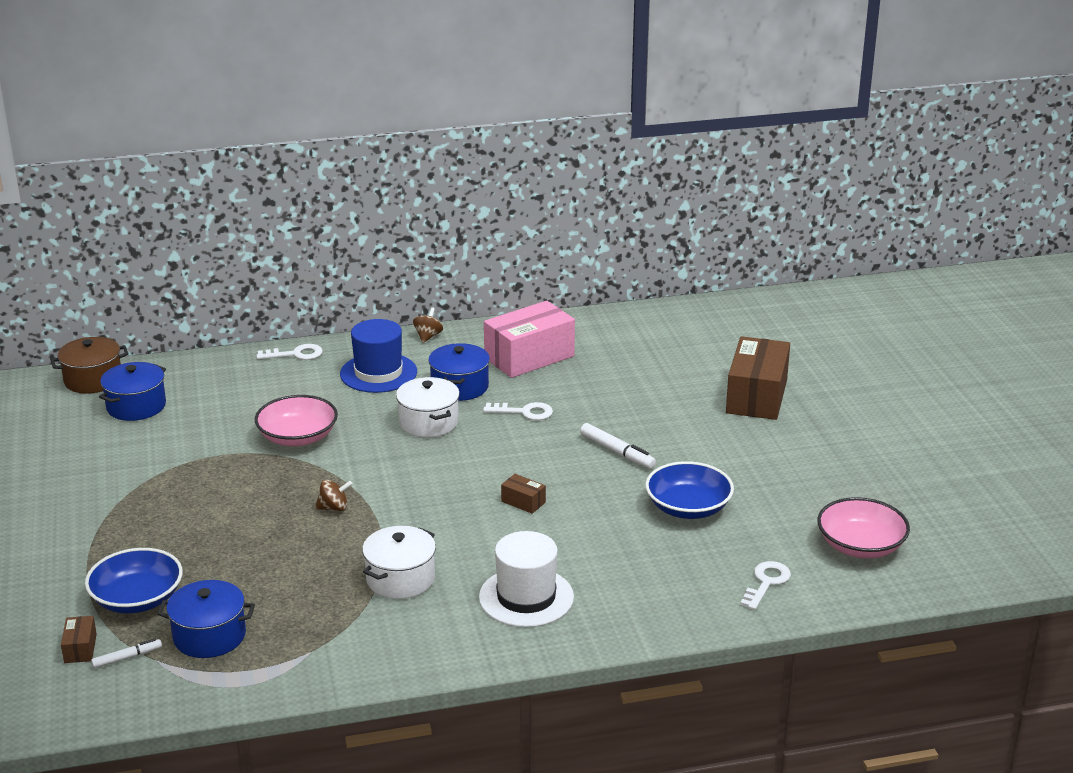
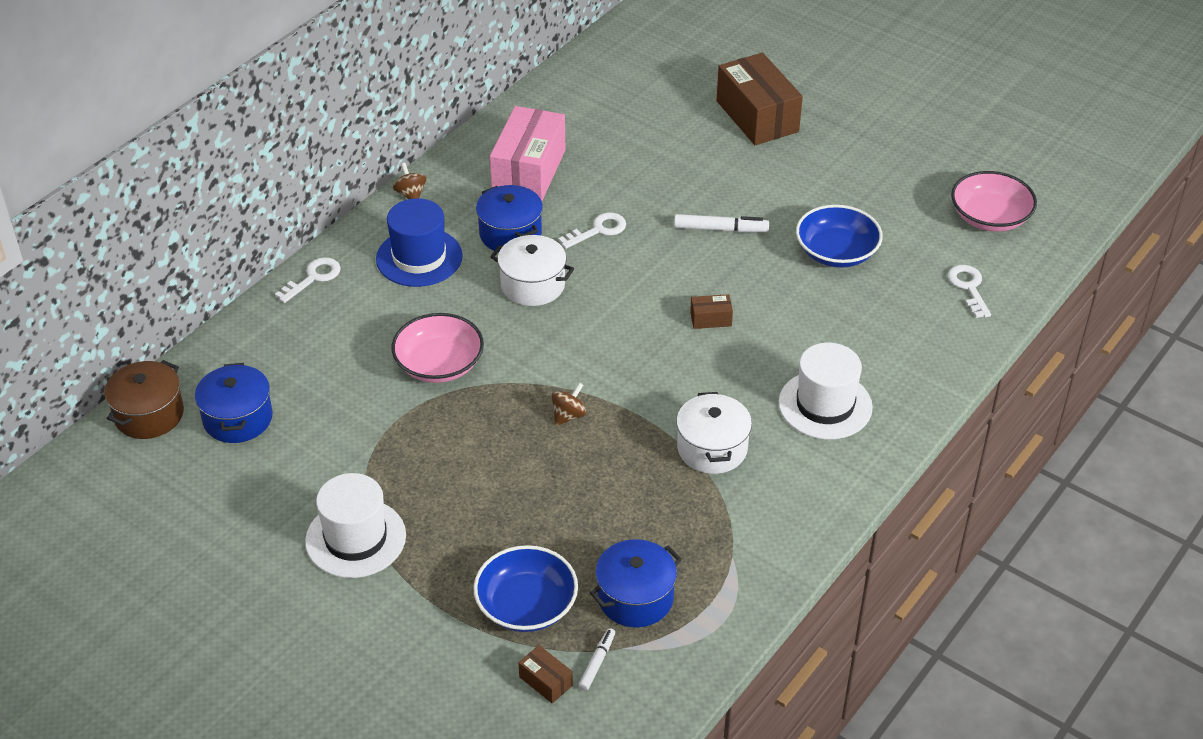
camera: 40 degrees left, 15 degrees up
none -> white hat [305,473,406,578]

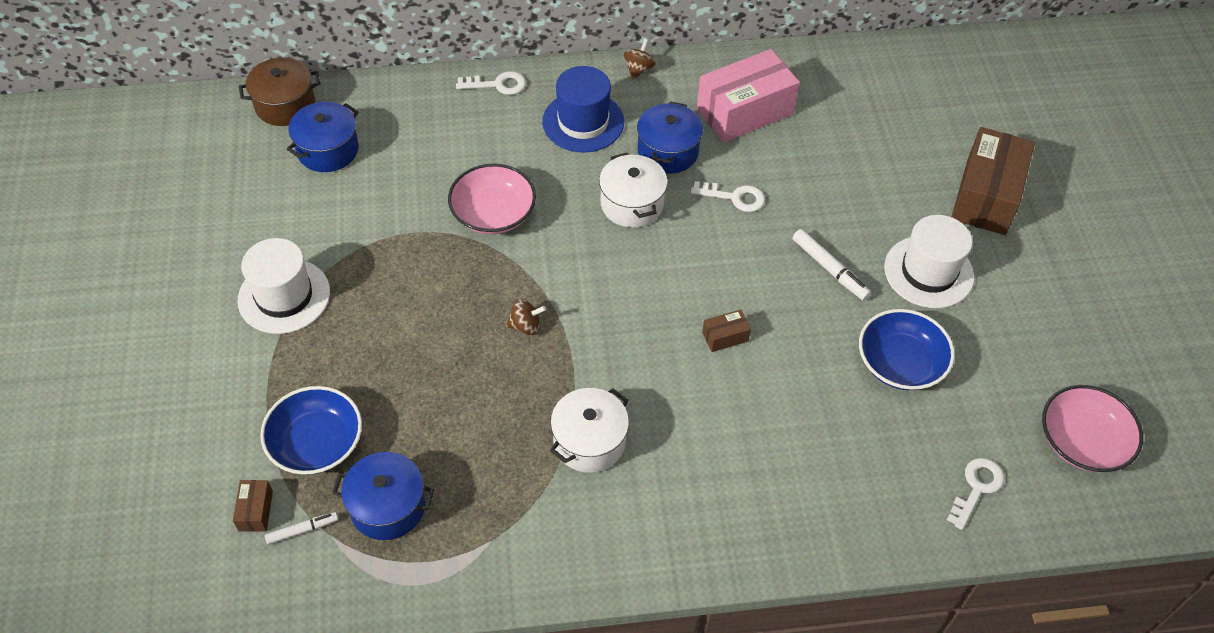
camera: 45 degrees right, 10 degrees up
brown box [690,294,733,329] -> brown box turned 60 degrees counterclockwise [702,310,751,352]
white hat [778,343,873,440] -> white hat moved to [884,215,974,308]

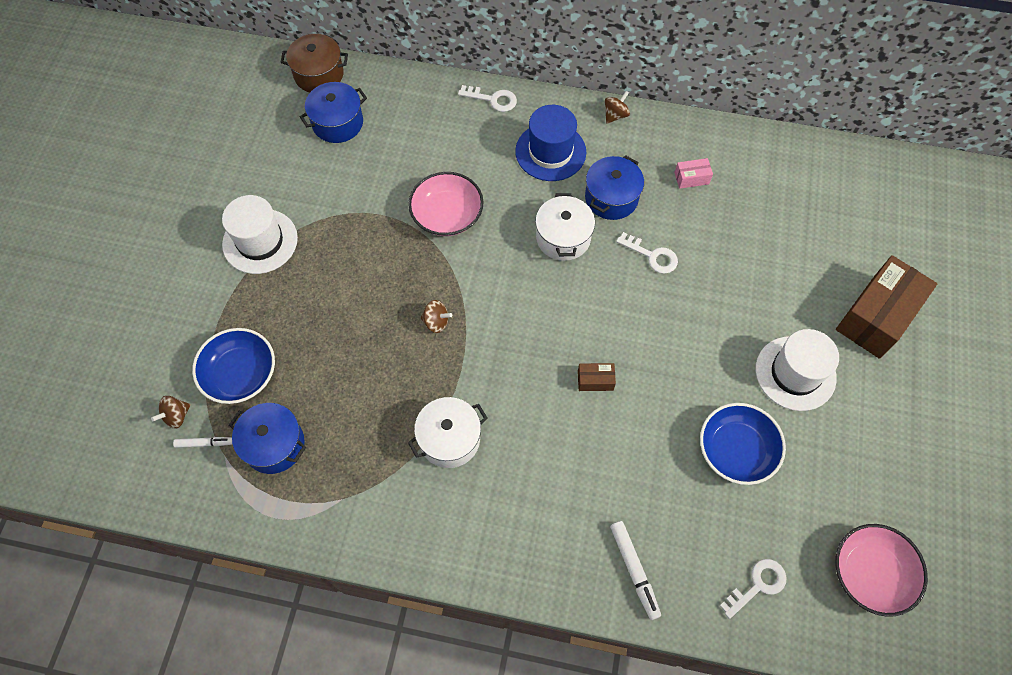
camera: 20 degrees right, 10 degrees up
brown box [233,480,273,532] -> brown spinning top [151,396,191,428]
pink box [697,49,800,142] -> pink box [674,158,713,189], size x0.43
white marker [793,229,871,301] -> white marker moved to [610,521,661,620]

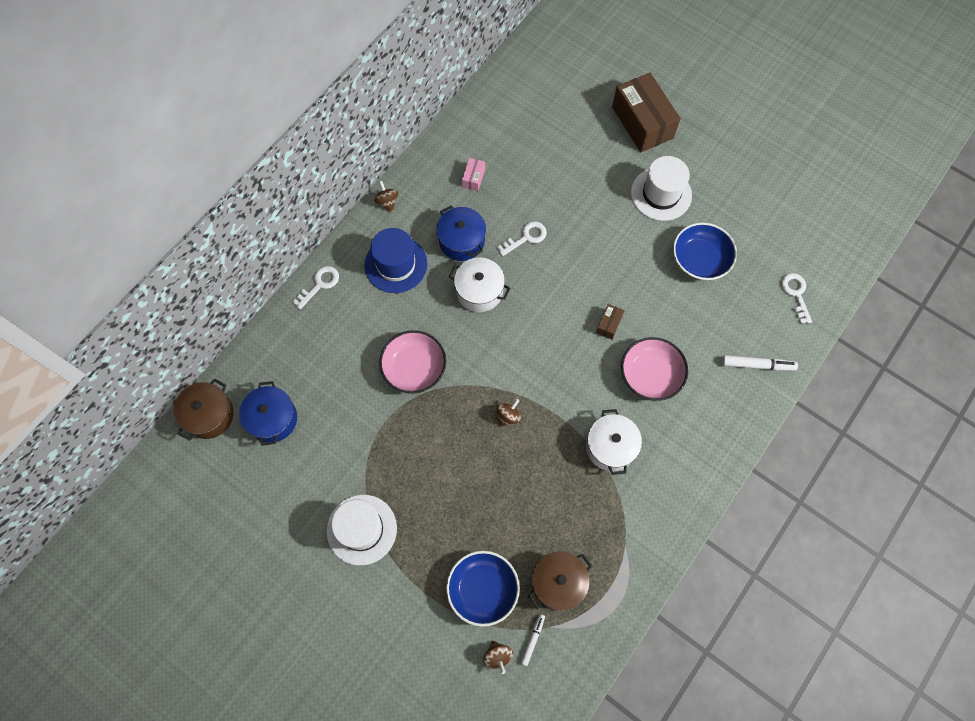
camera: 65 degrees left, 5 degrees up
blue pot [229,403,306,474] -> brown pot [528,551,592,611]
pink bowl [835,524,928,617] -> pink bowl moved to [621,337,688,401]

